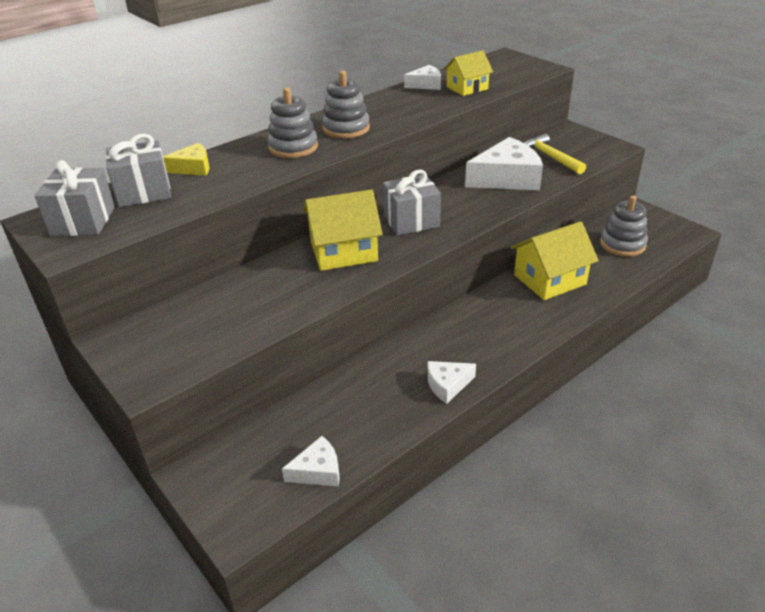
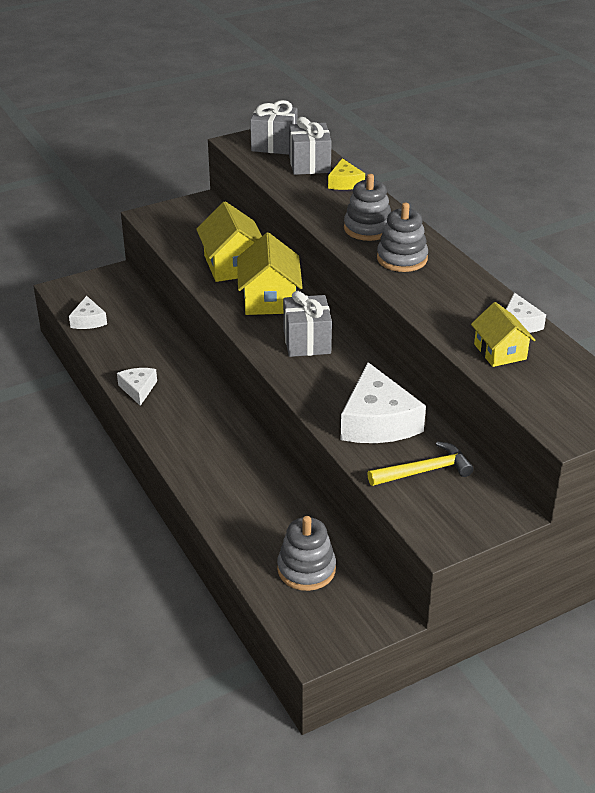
camera: 100 degrees right, 0 degrees up
yellow house [510,221,599,300] -> yellow house moved to [196,201,262,282]

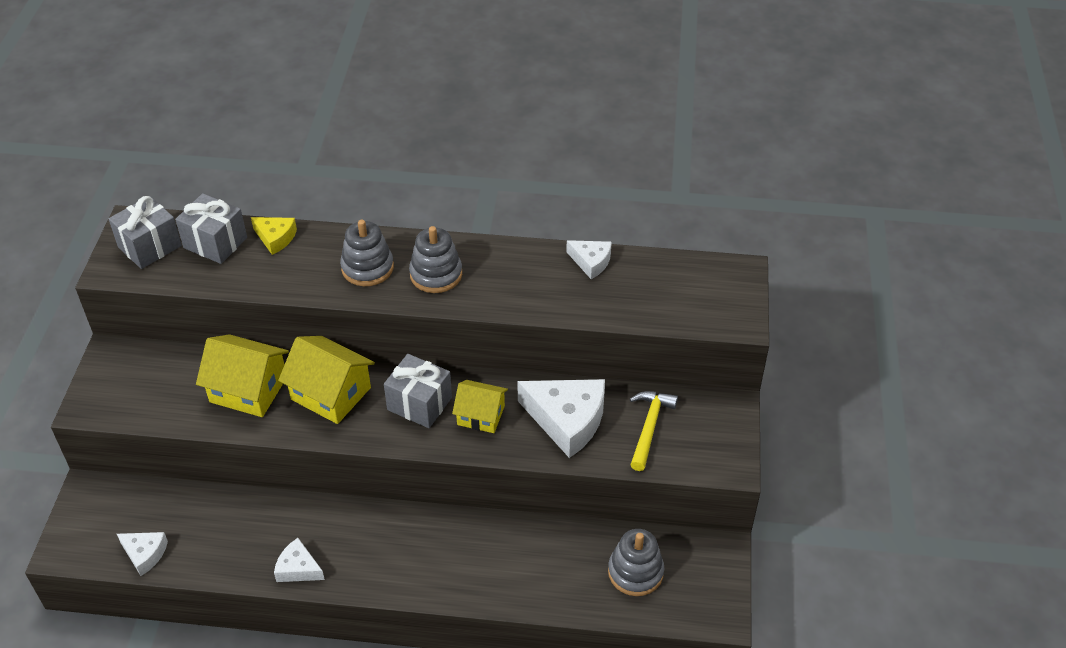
camera: 55 degrees left, 10 degrees up
yellow house [471,302,535,367] -> yellow house moved to [452,380,508,433]

